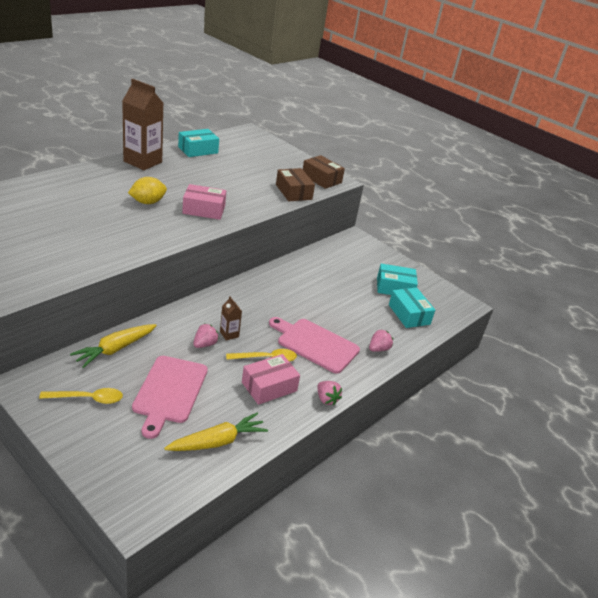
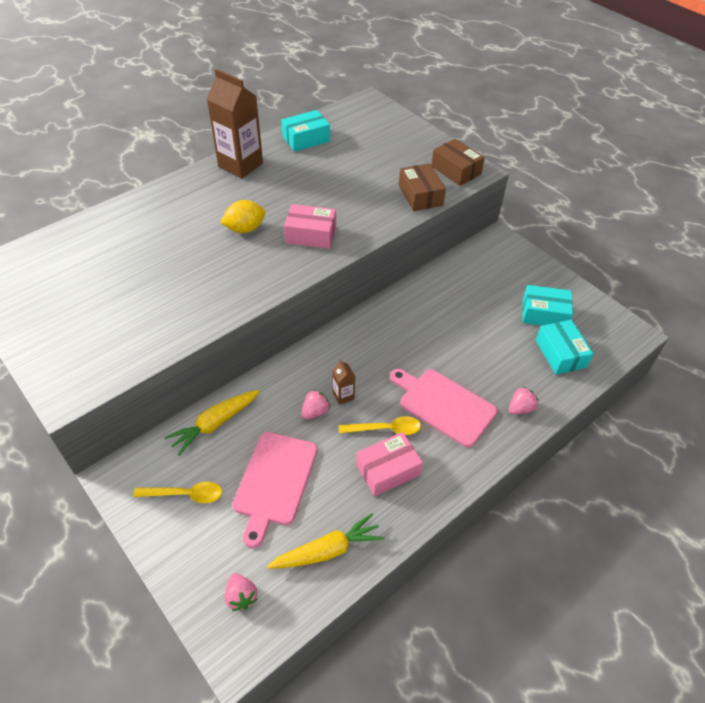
camera: 10 degrees right, 15 degrees up
pink strawberry [317,381,342,406] -> pink strawberry moved to [225,573,257,611]

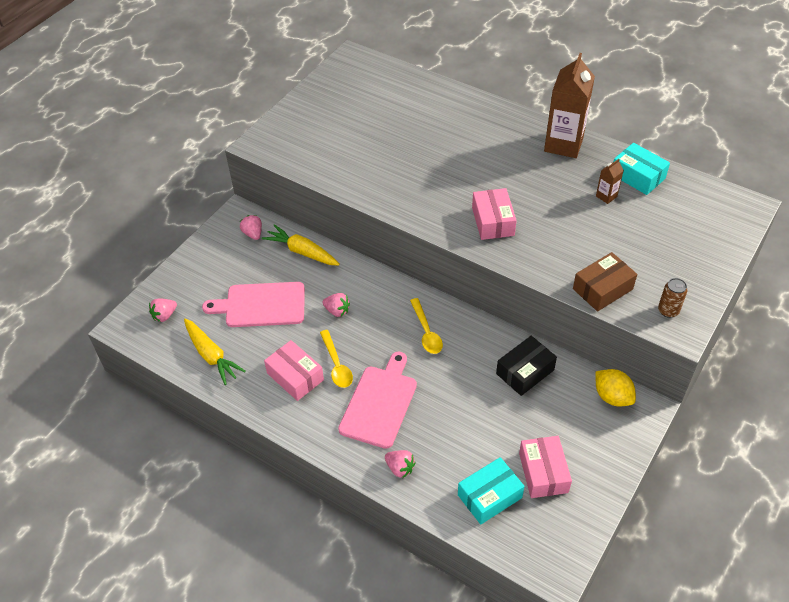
camera: 75 degrees right, 0 degrees up
yellow spoon [133,482,222,503] -> yellow spoon moved to [410,298,443,354]
yellow lemon [220,200,266,233] -> yellow lemon moved to [595,369,636,407]
brown carton [332,359,355,405] -> brown carton moved to [596,159,624,204]
brown box [431,139,485,186] -> brown can [658,278,687,318]
turquoise box [522,285,573,326] -> pink box [519,436,572,498]
none -> pink strawberry [240,215,262,240]
none -> black box [496,336,557,396]

